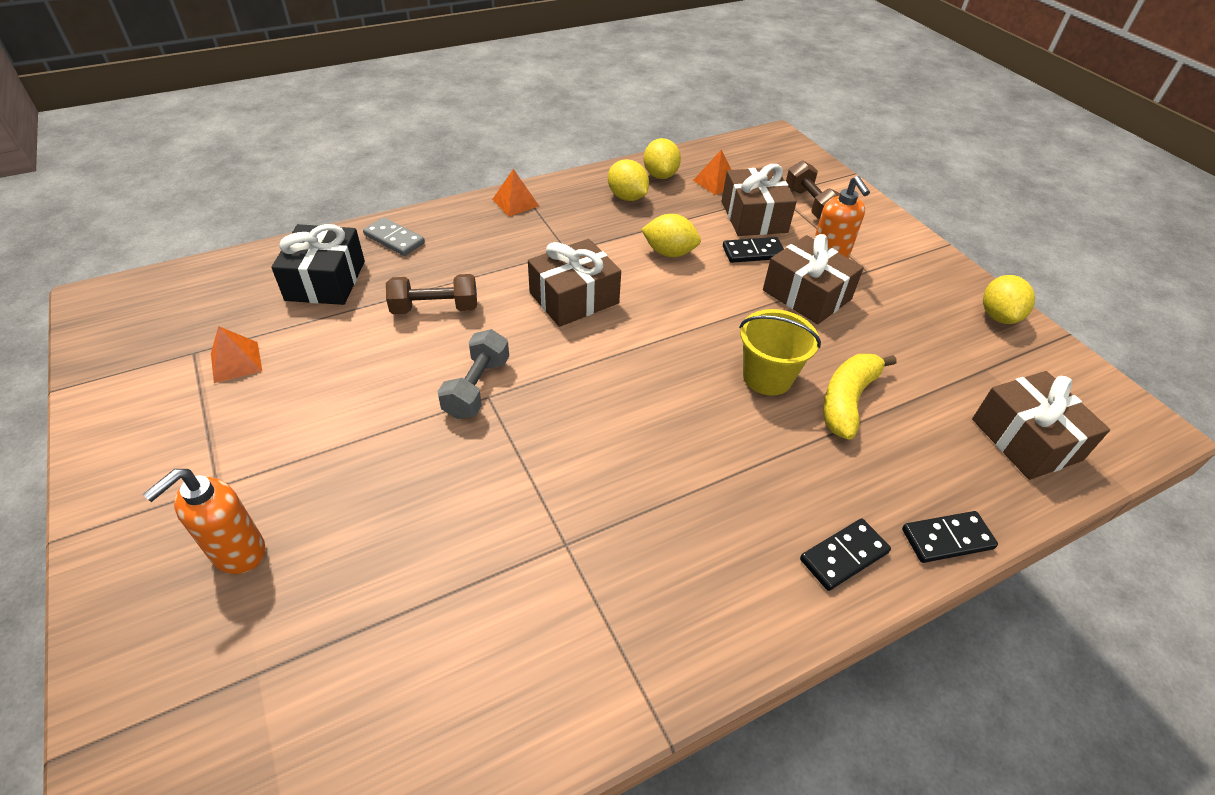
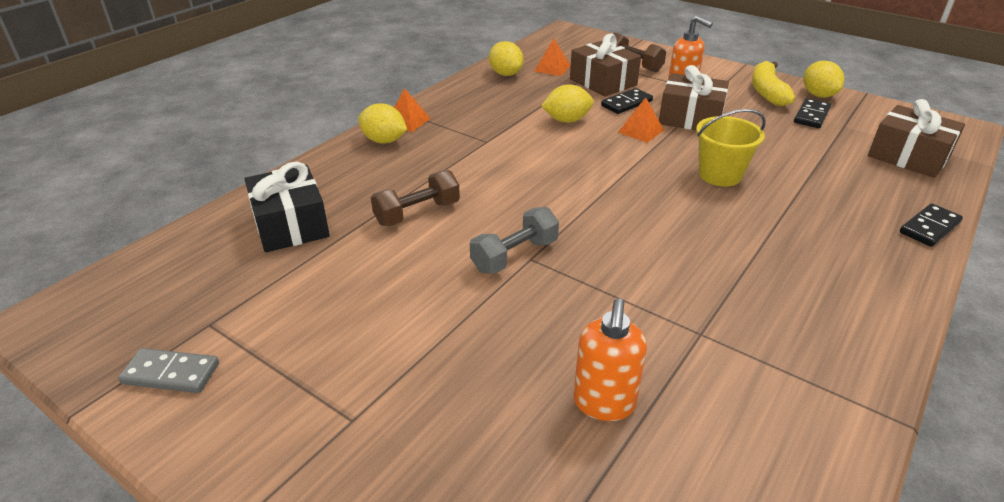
camera: 25 degrees left, 10 degrees down
orange soap dispenser [143,469,265,574] -> orange soap dispenser moved to [574,298,647,421]
orange pyramid [211,326,262,383] -> orange pyramid moved to [618,97,664,143]
grey domino [363,217,425,256] -> grey domino moved to [118,348,219,393]
grey dumbbell [437,329,509,419] -> grey dumbbell turned 60 degrees clockwise [470,207,559,274]
brown gift [528,239,621,327] -> none
yellow lemon [608,159,649,201] -> yellow lemon moved to [358,103,407,143]
black domino [800,518,891,591] -> black domino moved to [794,98,831,128]
yellow banana [823,354,896,440] -> yellow banana moved to [752,61,795,106]

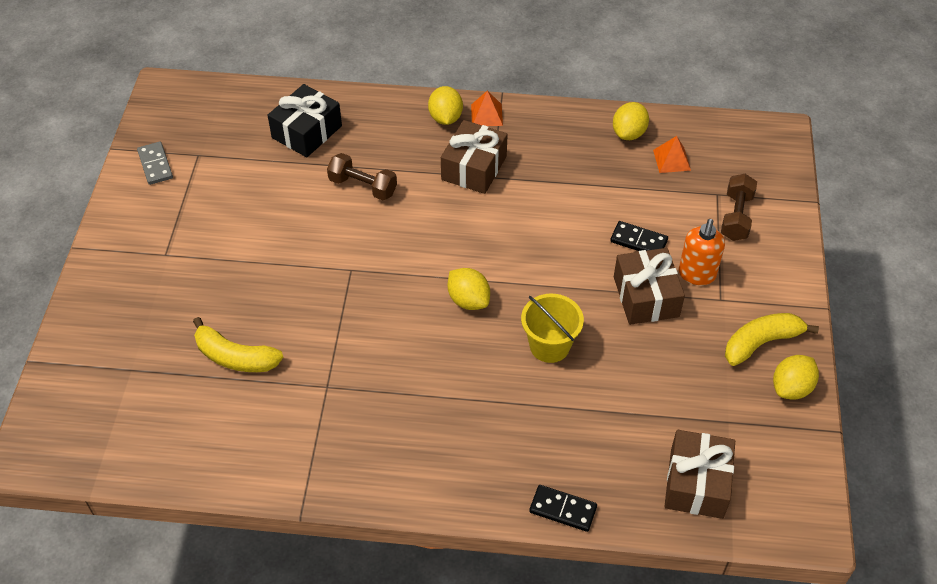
camera: 60 degrees right, 15 degrees up
grey dumbbell [470,207,559,274] -> none
yellow lemon [541,85,594,123] -> yellow lemon moved to [448,268,490,310]
brown gift [570,34,641,97] -> brown gift moved to [441,120,508,194]
orange soap dispenser [574,298,647,421] -> yellow banana [193,317,283,372]
orange pyramid [618,97,664,143] -> none
black domino [794,98,831,128] -> none

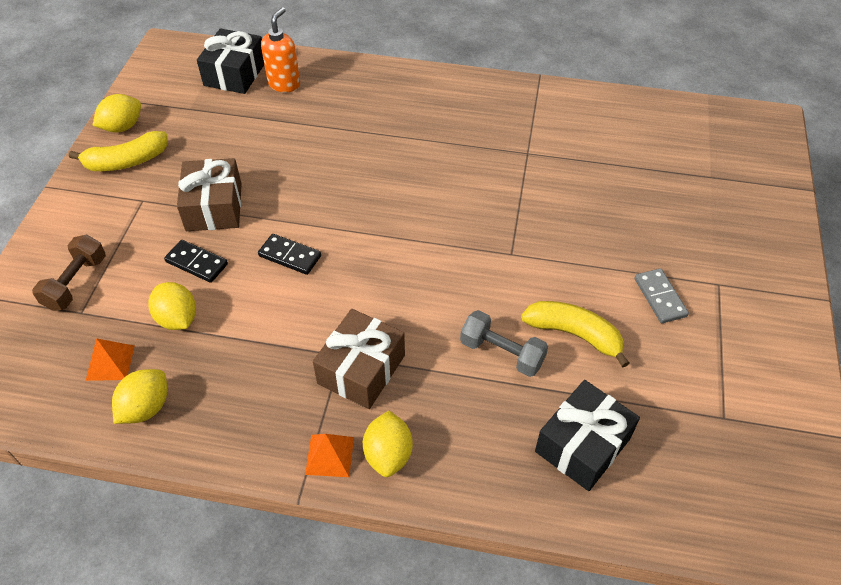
camera: 175 degrees left, 0 degrees up
grey domino [137,142,173,185] -> grey domino moved to [635,268,689,323]
yellow banana [193,317,283,372] -> yellow banana moved to [521,301,629,367]
brown dumbbell [327,153,397,200] -> grey dumbbell [460,310,548,377]
yellow lemon [448,268,490,310] -> yellow lemon moved to [149,282,196,330]
yellow bucket [521,294,584,363] -> none
black domino [529,485,597,532] -> black domino moved to [258,234,321,275]
brown gift [664,430,735,519] -> black gift [197,28,264,94]
orange soap dispenser [679,219,725,285] -> orange soap dispenser moved to [261,7,300,93]

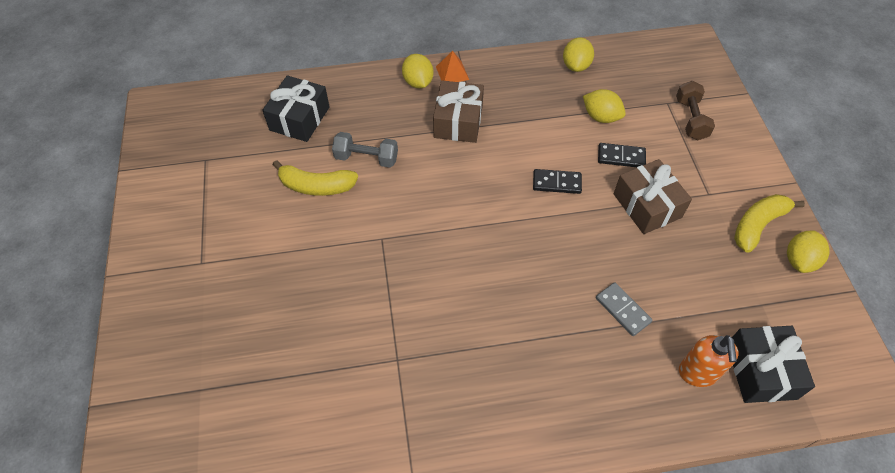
camera: 160 degrees right, 5 degrees up
orange pyramid [86,338,134,381] -> none
grey domino [635,268,689,323] -> grey domino moved to [596,282,652,336]

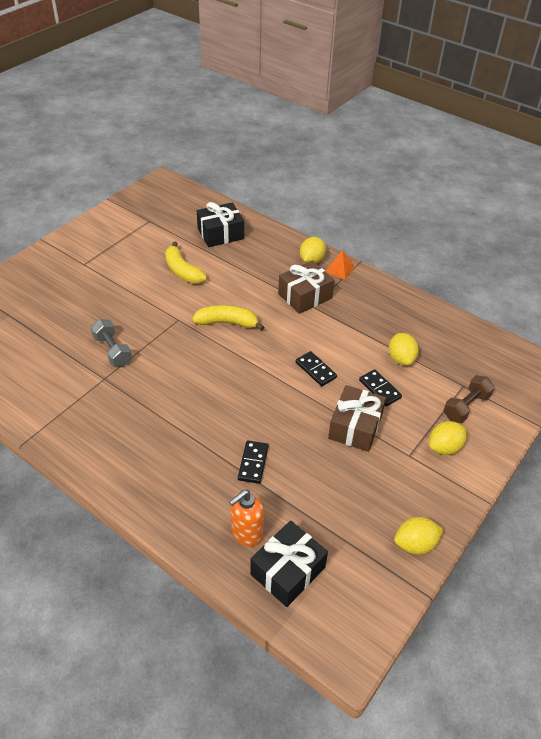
camera: 45 degrees right, 10 degrees down
grey dumbbell [332,132,398,168] -> grey dumbbell moved to [91,319,132,366]
yellow lemon [563,37,594,72] -> yellow lemon moved to [429,421,467,455]
grey domino [596,282,652,336] -> black domino [238,441,269,484]
yellow banana [734,194,805,253] -> yellow banana moved to [192,305,264,331]

